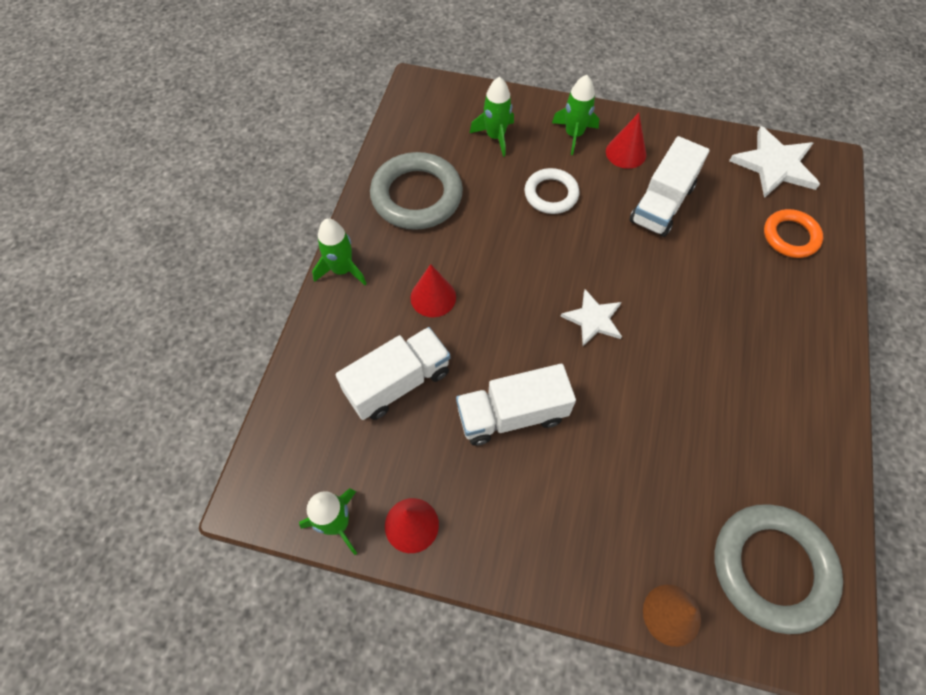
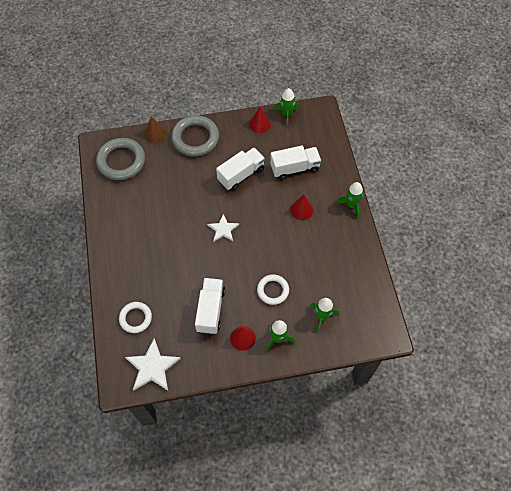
camera: 155 degrees right, 0 degrees up
white truck [336,327,450,420] -> white truck turned 135 degrees counterclockwise [270,146,321,180]
grey ring [370,152,463,230] -> grey ring moved to [171,115,219,157]
orange ring [764,209,823,258] -> white ring [119,302,152,333]

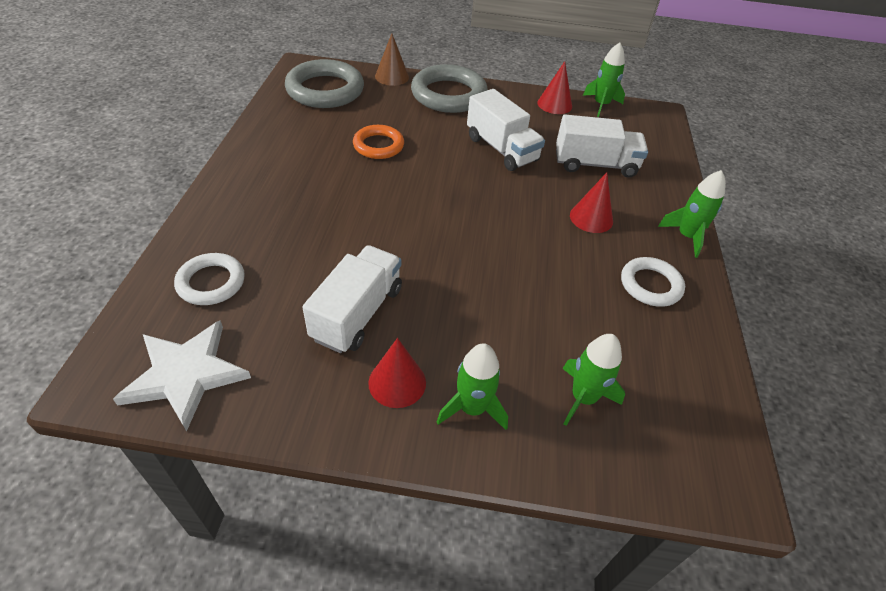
camera: 15 degrees right, 15 degrees down
white star [207,214,239,242] -> none
white truck [216,148,265,191] -> white truck turned 75 degrees clockwise [467,89,545,171]
white ring [257,274,289,305] -> white ring moved to [621,257,685,307]
none -> orange ring [353,125,404,159]

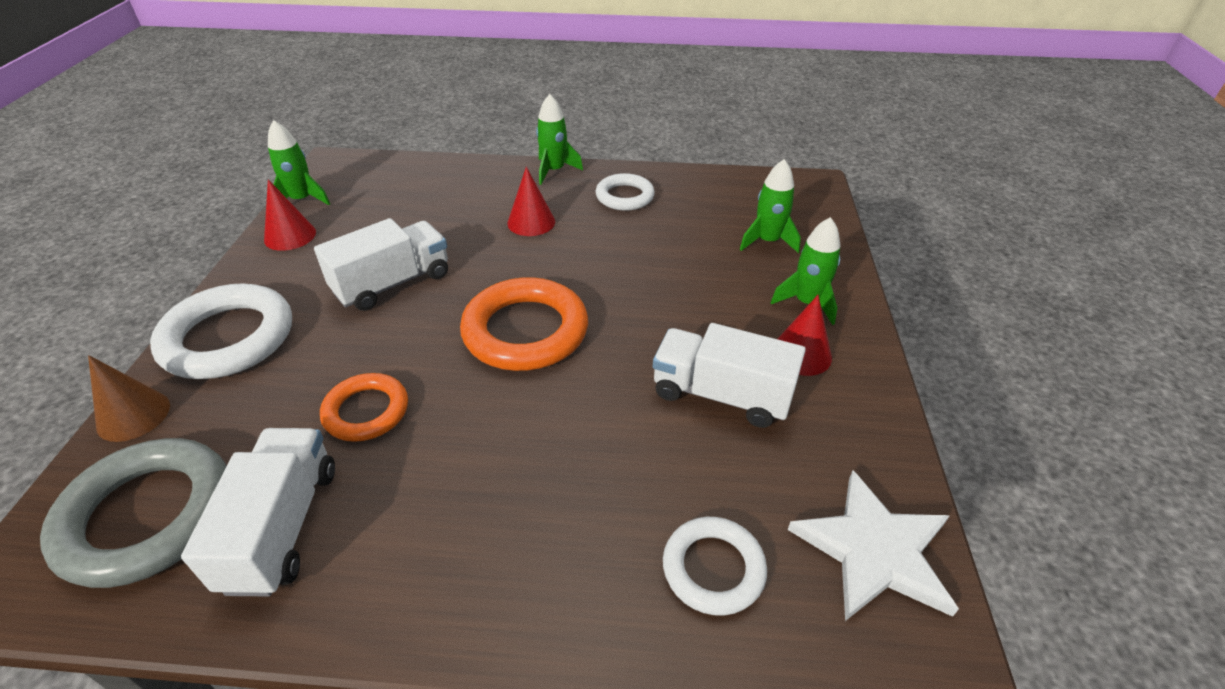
camera: 90 degrees left, 5 degrees down
grey ring [411,64,488,113] -> white ring [150,283,292,379]
white truck [556,115,648,178] -> white truck moved to [181,428,335,596]
none -> orange ring [460,277,588,371]

